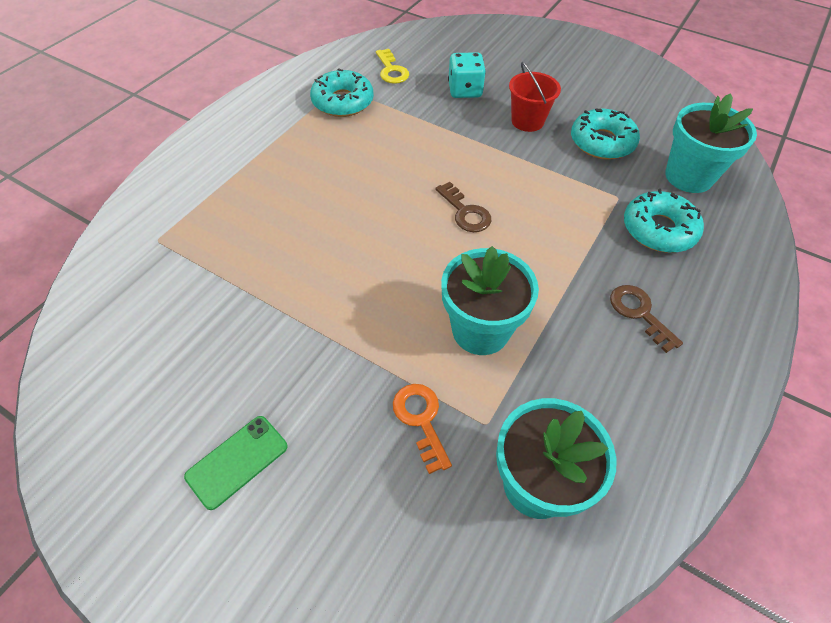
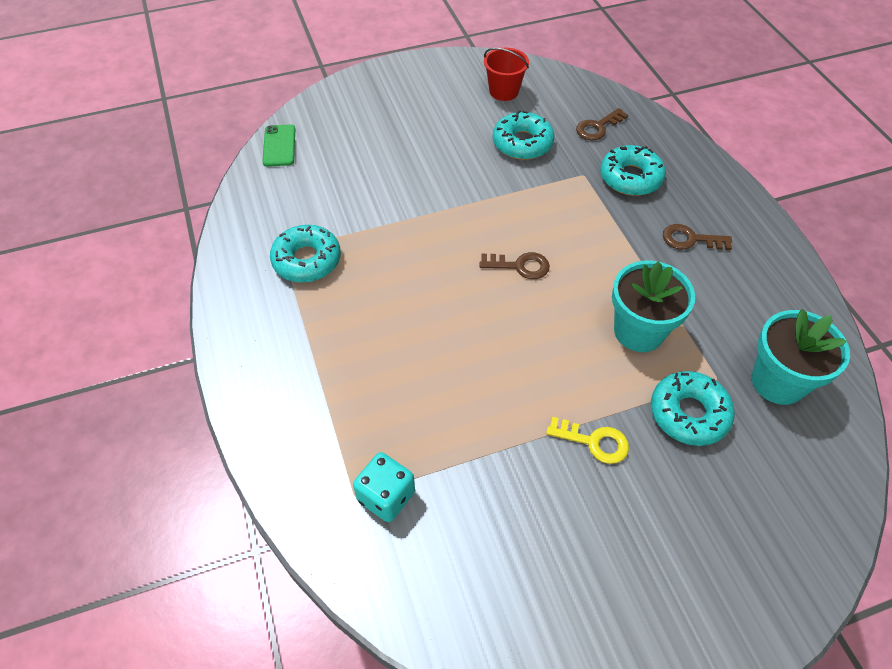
camera: 50 degrees left, 0 degrees up
green phone [184,416,288,510] -> green phone moved to [262,124,295,167]
yellow key [376,49,409,84] -> yellow key moved to [546,417,629,464]
orange key [393,384,452,474] -> turquoise donut [651,371,735,446]
turquoise dice [448,52,486,98] -> turquoise dice moved to [353,452,415,522]
red bucket [509,62,561,132] -> red bucket moved to [484,48,529,101]
turquoise flower pot [665,93,757,193] -> brown key [576,108,628,140]

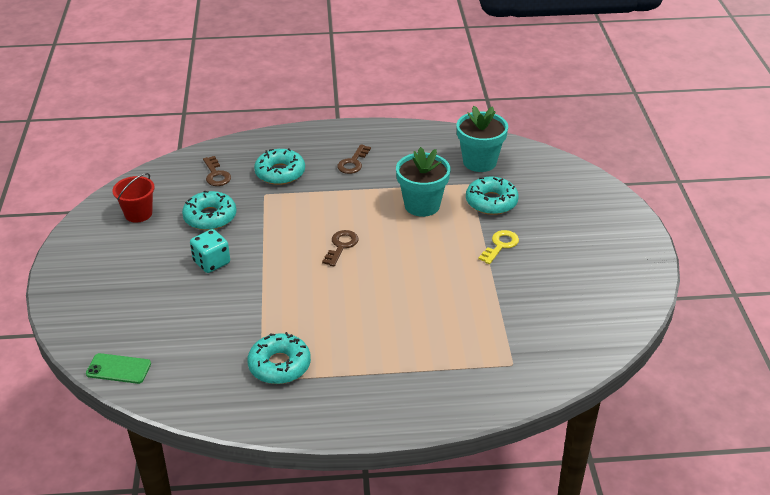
camera: 75 degrees left, 15 degrees down
turquoise dice [353,452,415,522] -> turquoise dice moved to [190,229,230,273]

